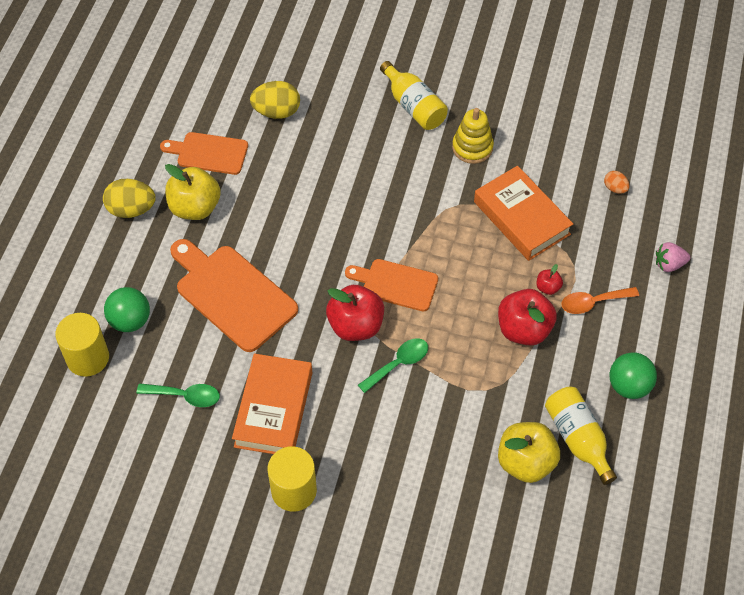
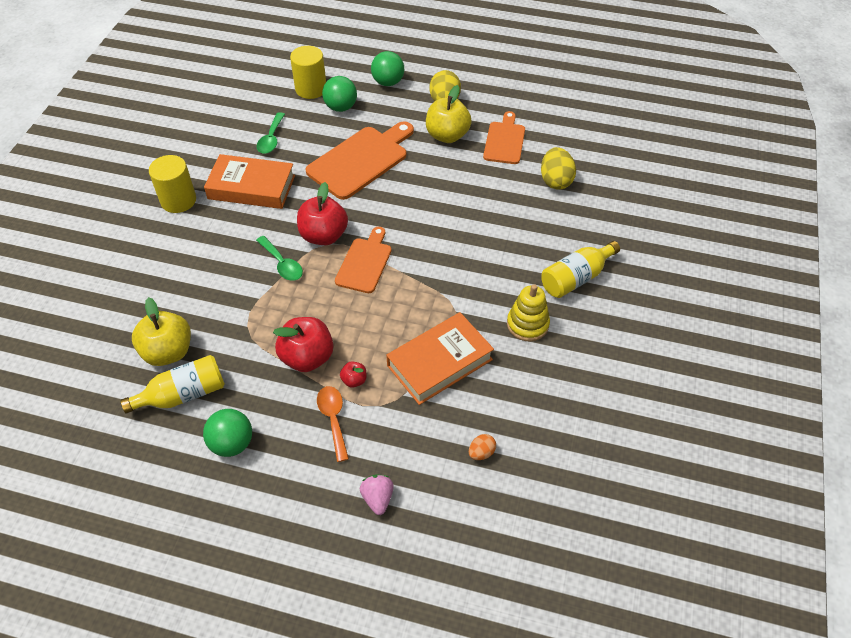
camera: 90 degrees right, 5 degrees down
none -> green ball [371,51,404,86]

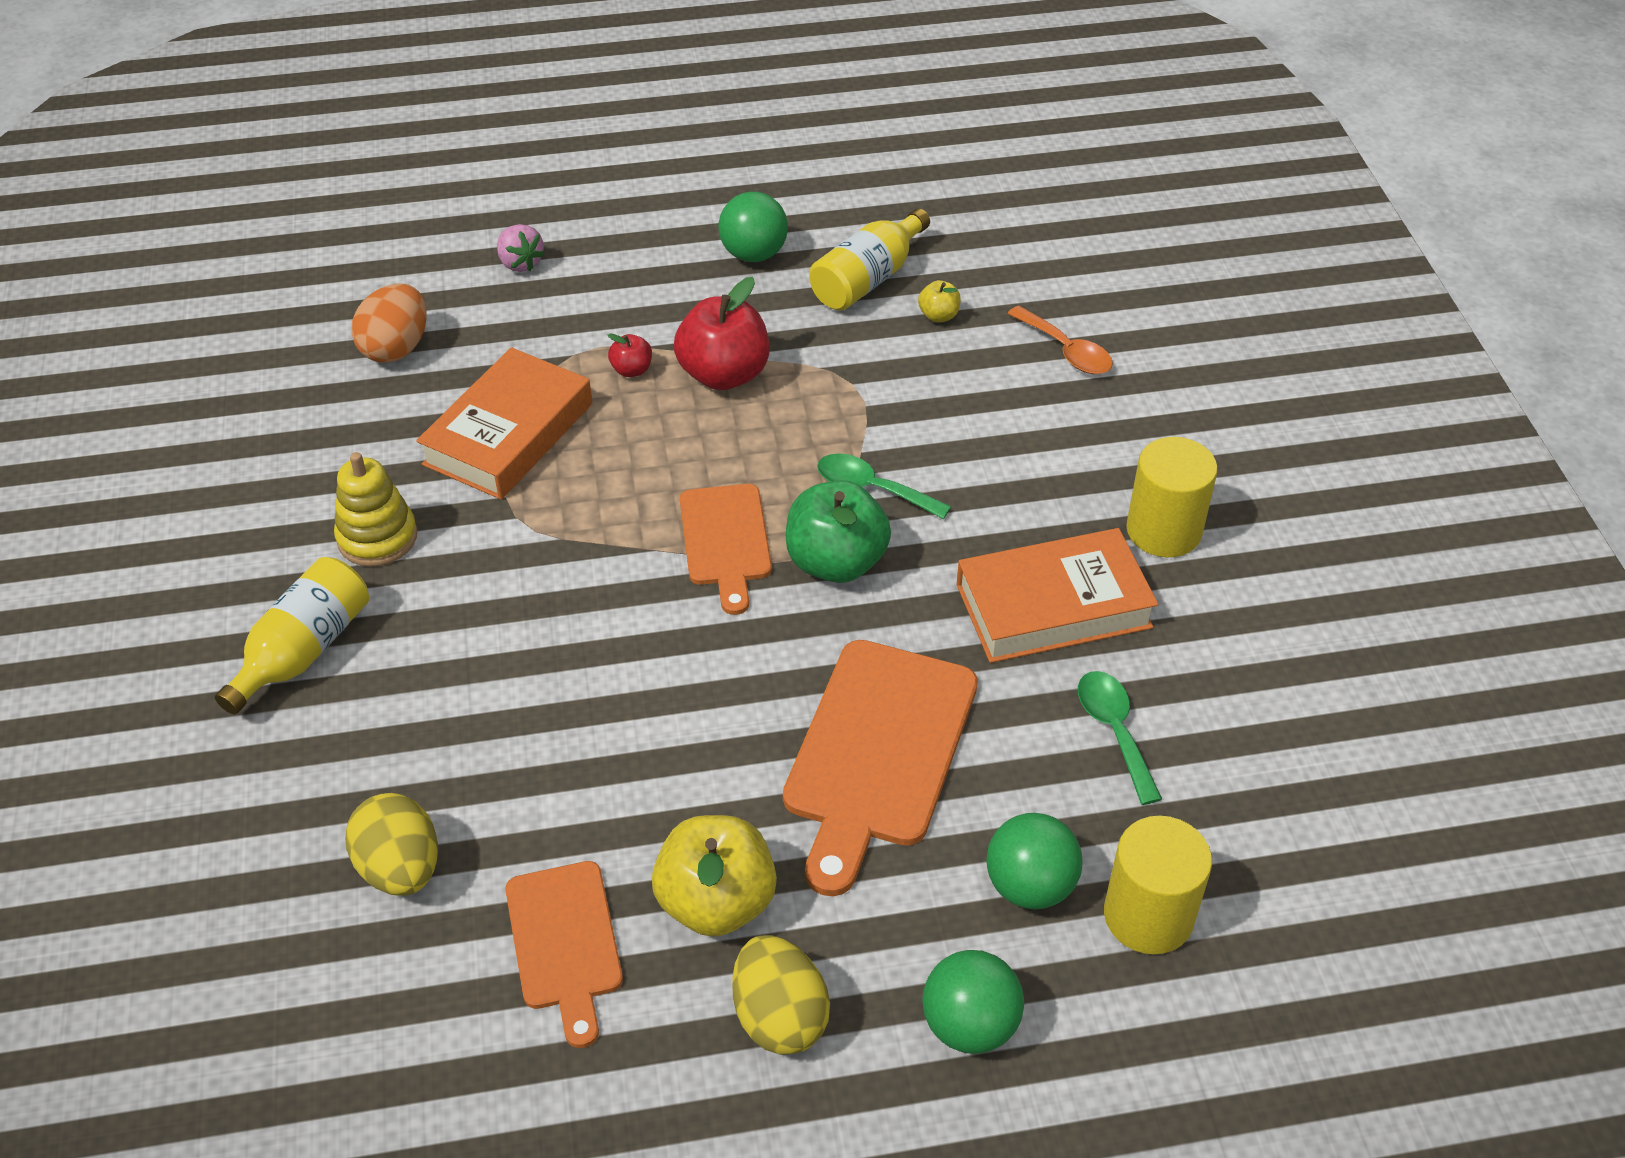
camera: 155 degrees right, 5 degrees down
yellow apple [132,297,191,366] -> yellow apple [918,280,961,322], size x0.46
red apple [297,182,348,245] -> green apple [786,480,891,583]
orange spoon [317,386,349,462] -> orange spoon moved to [1007,306,1113,374]
orange egg [469,434,496,460] -> orange egg [351,284,427,363], size x1.87

